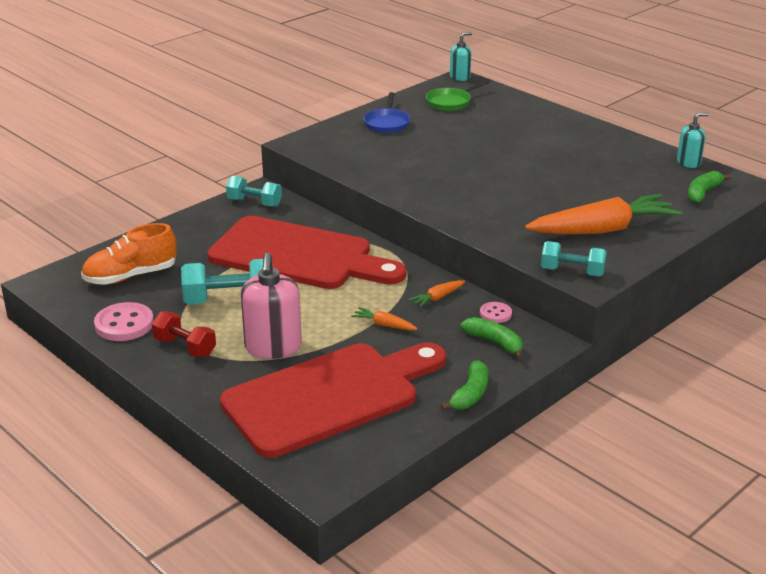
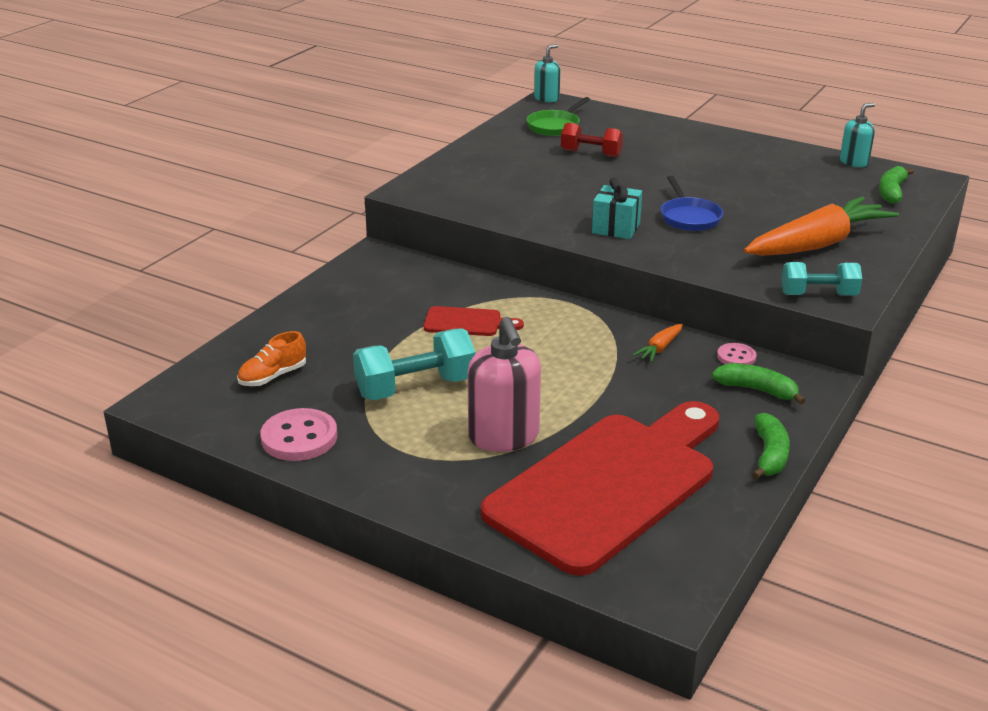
camera: 15 degrees left, 0 degrees up
orange shoe [81,223,177,285] -> orange shoe [237,331,306,386], size x0.62
red dumbbell [152,311,216,357] -> red dumbbell moved to [561,122,623,157]
red cutting board [207,216,406,289] -> red cutting board [424,306,524,336], size x0.40
turquoise dumbbell [226,176,282,207] -> none
orange carrot [351,307,418,331] -> none
blue pan [363,92,410,133] -> blue pan moved to [661,176,723,231]
none -> turquoise gift [592,177,642,239]

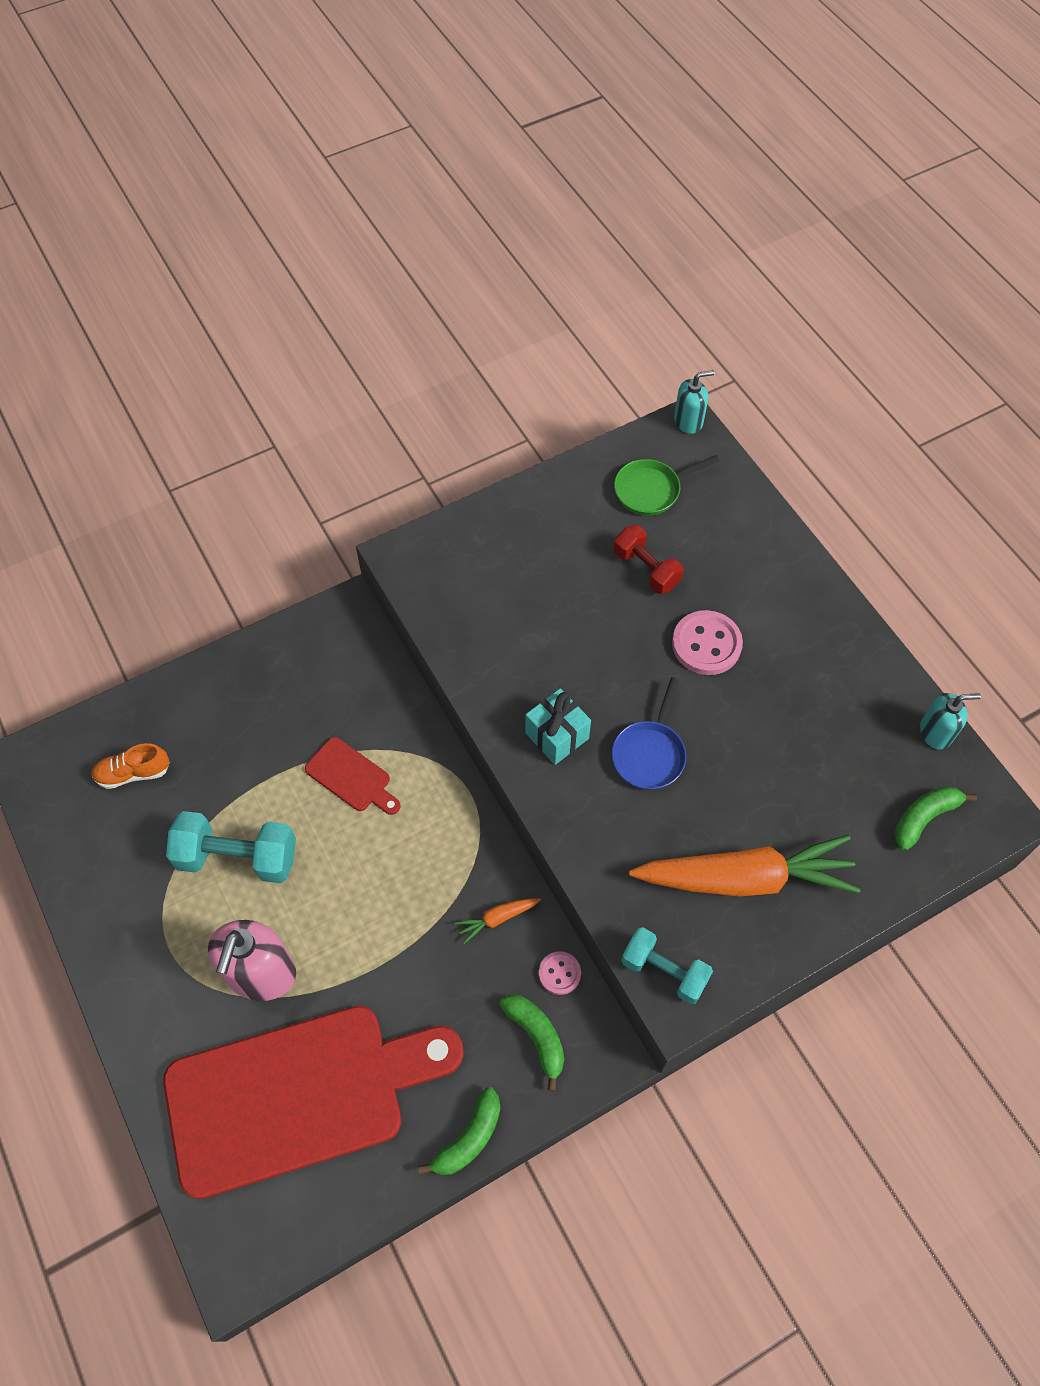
camera: 30 degrees right, 30 degrees up
pink button [260,408,337,461] -> pink button moved to [672,610,743,675]

